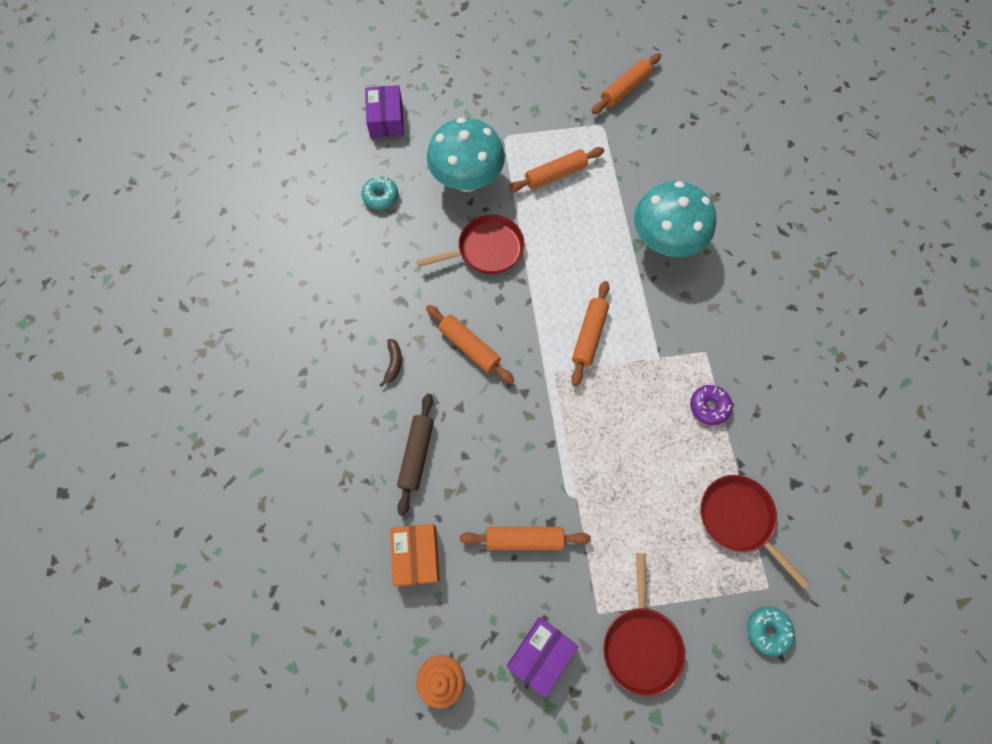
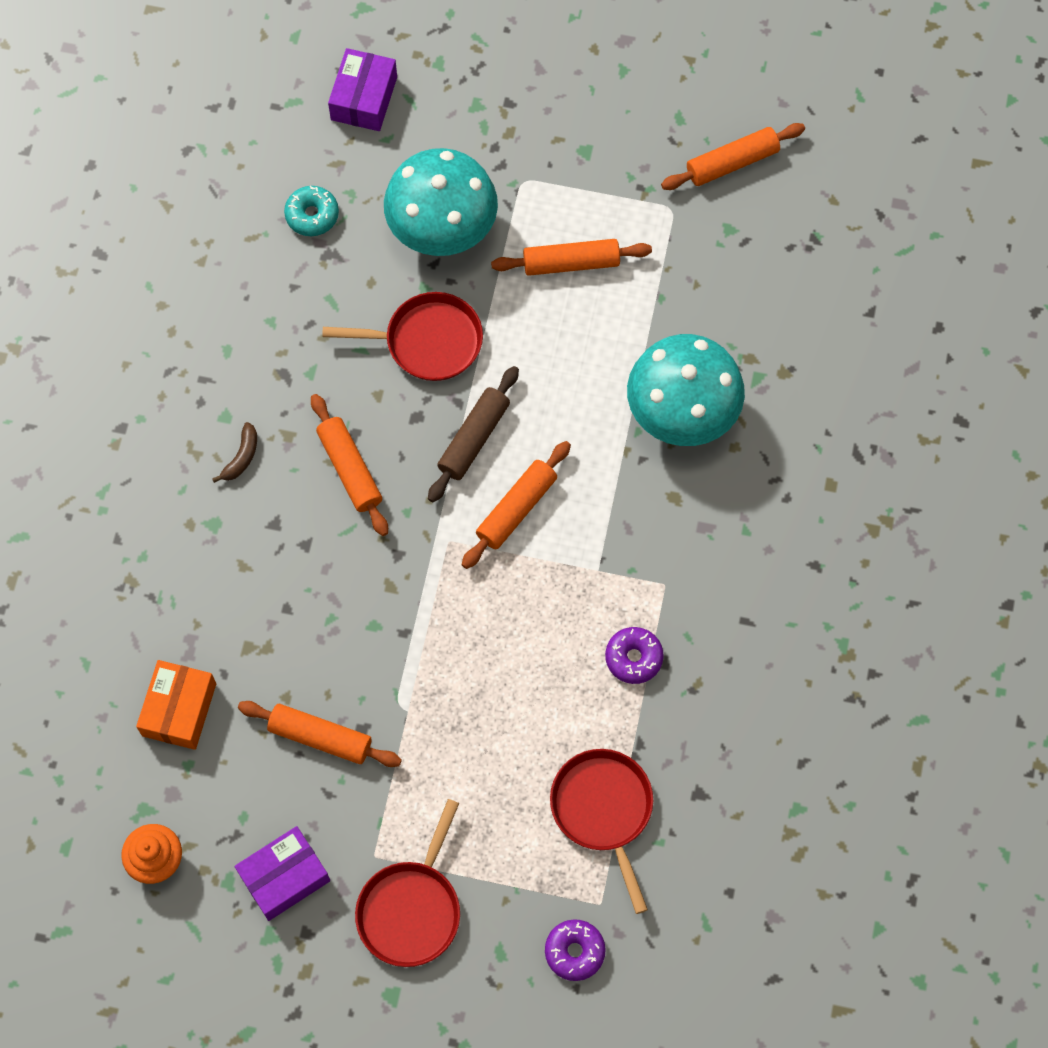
camera: 20 degrees right, 0 degrees up
brown rolling pin [397,393,434,516] -> brown rolling pin moved to [428,366,519,502]
turquoise donut [747,607,795,656] -> purple donut [545,919,606,981]

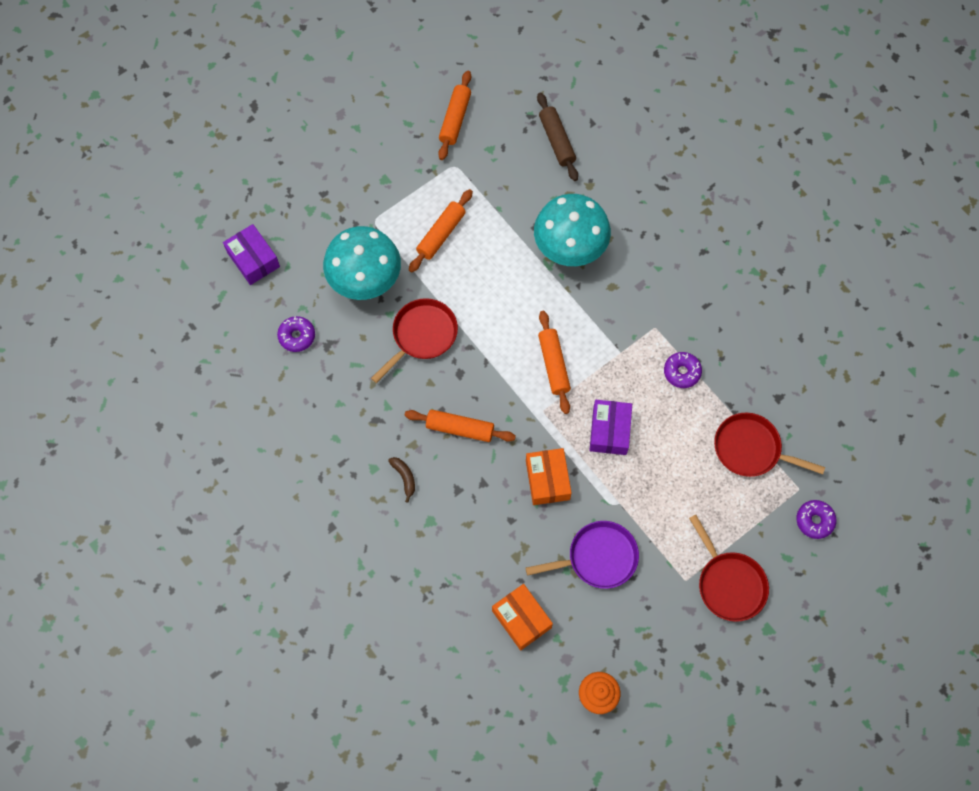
camera: 50 degrees left, 0 degrees up
purple box [234,826,330,921] -> purple box moved to [589,400,632,455]
orange rolling pin [238,701,402,767] -> purple pan [525,521,639,589]
turquoise donut [284,186,339,236] -> purple donut [277,316,315,352]
brown rolling pin [428,366,519,502] -> brown rolling pin moved to [537,92,578,181]
none -> orange box [526,448,572,505]

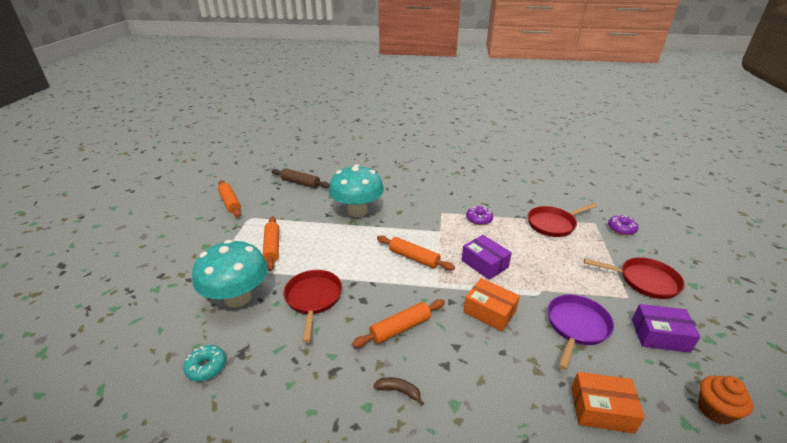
camera: 45 degrees left, 35 degrees down
purple box [223,224,280,285] -> purple box moved to [632,304,701,353]
purple donut [277,316,315,352] -> turquoise donut [183,345,226,381]

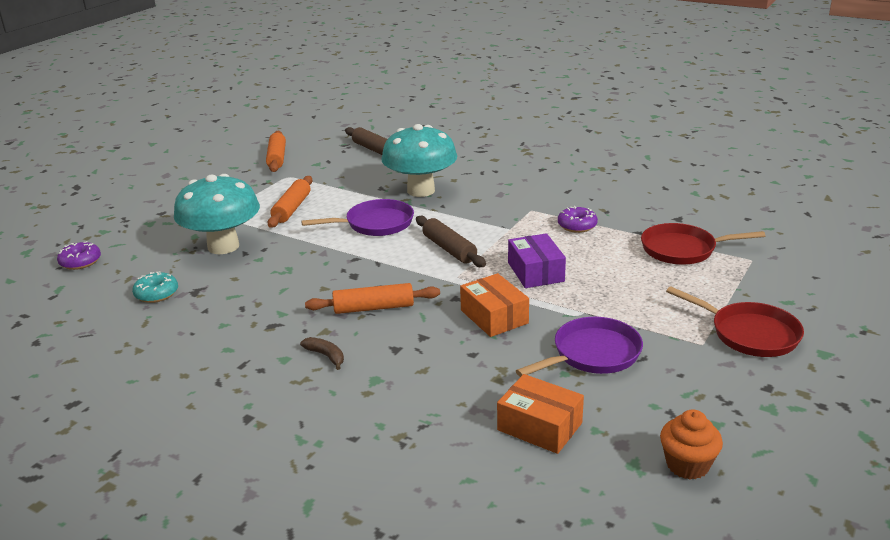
camera: 25 degrees right, 5 degrees down
red pan [283,270,342,343] -> none
orange rolling pin [377,235,455,271] -> brown rolling pin [416,216,486,267]
purple donut [608,215,639,235] -> purple donut moved to [57,241,101,270]
purple box [632,304,701,353] -> none
none -> purple pan [301,199,414,236]

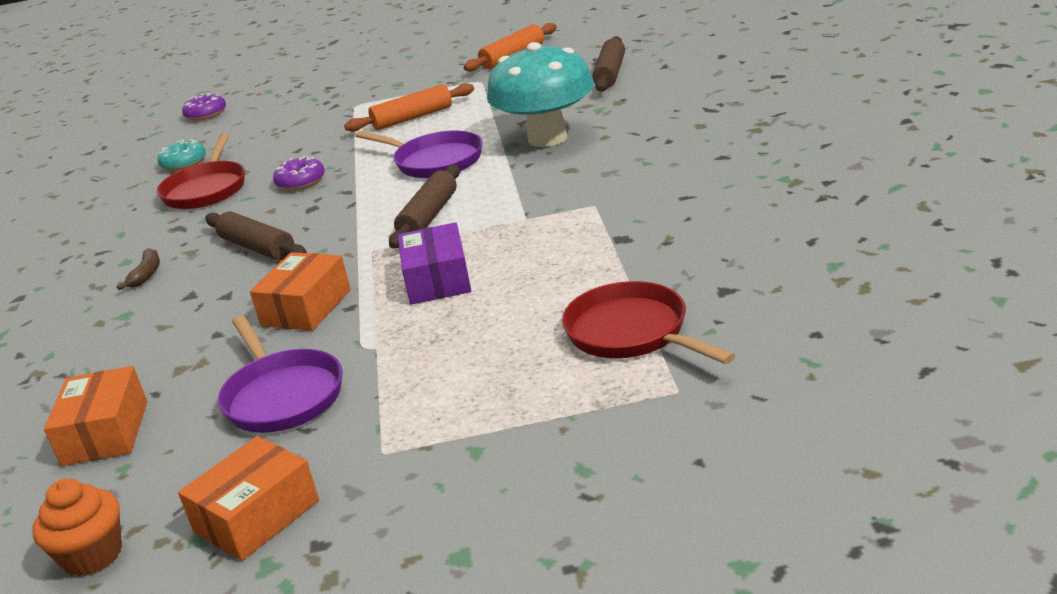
camera: 55 degrees right, 0 degrees up
turquoise mushroom [174,174,260,254] -> none
orange rolling pin [305,283,440,314] -> brown rolling pin [205,211,307,261]
purple box [508,233,566,288] -> purple box turned 45 degrees counterclockwise [398,222,471,305]
purple pan [516,317,643,377] -> purple pan turned 45 degrees clockwise [218,316,343,433]
purple donut [558,206,598,233] -> purple donut moved to [273,156,325,190]
red pan [666,286,804,357] -> red pan moved to [157,133,245,209]
none -> orange box [178,436,319,561]

